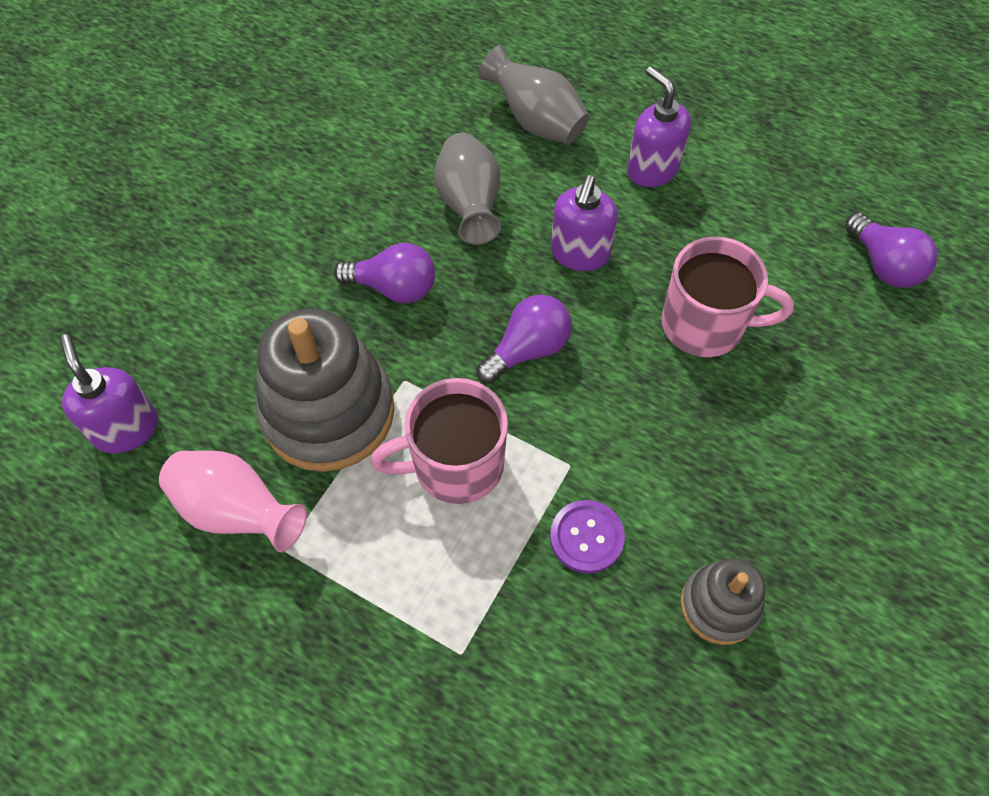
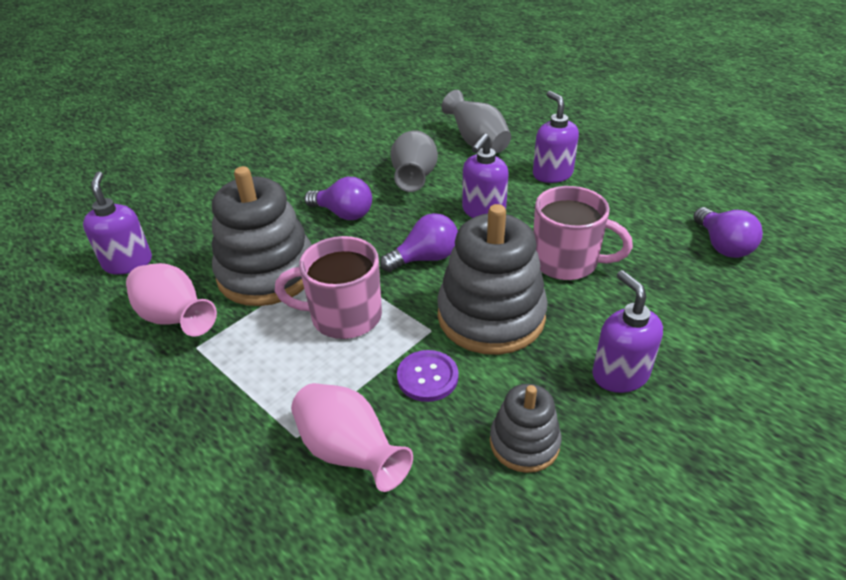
camera: 15 degrees right, 20 degrees down
none -> pink vase [291,383,413,492]
none -> grey stacking toy [437,204,548,355]
none -> purple soap dispenser [592,270,663,393]

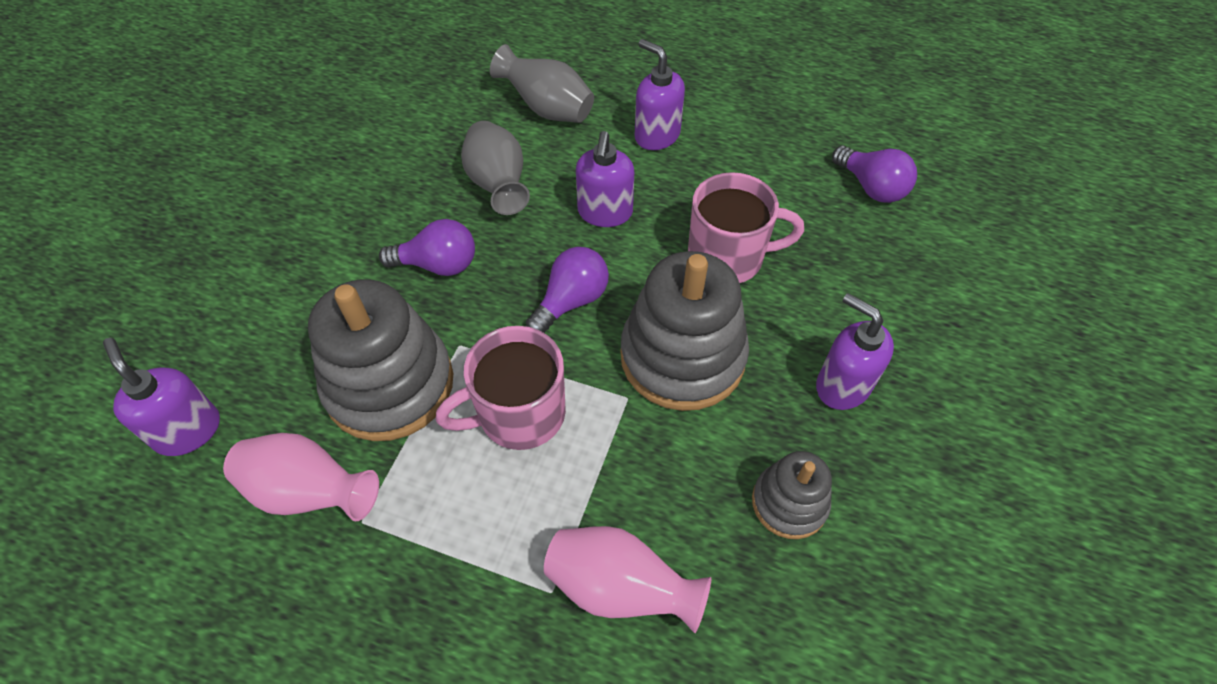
camera: 25 degrees left, 15 degrees up
purple button [397,350,458,402] -> none

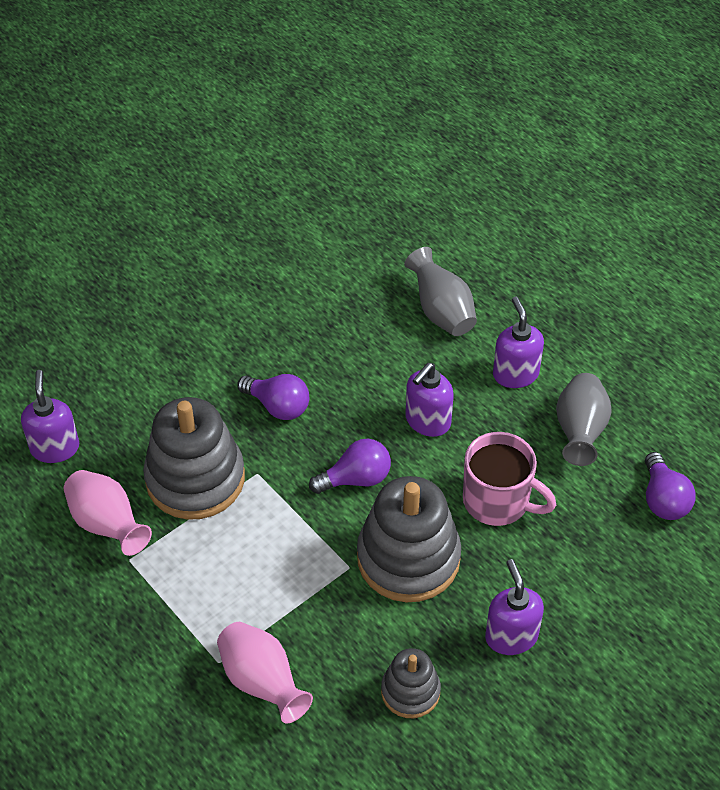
camera: 30 degrees right, 5 degrees down
pink mug [436,326,566,450] -> none
grey vase [461,121,530,215] -> grey vase moved to [556,373,612,466]

